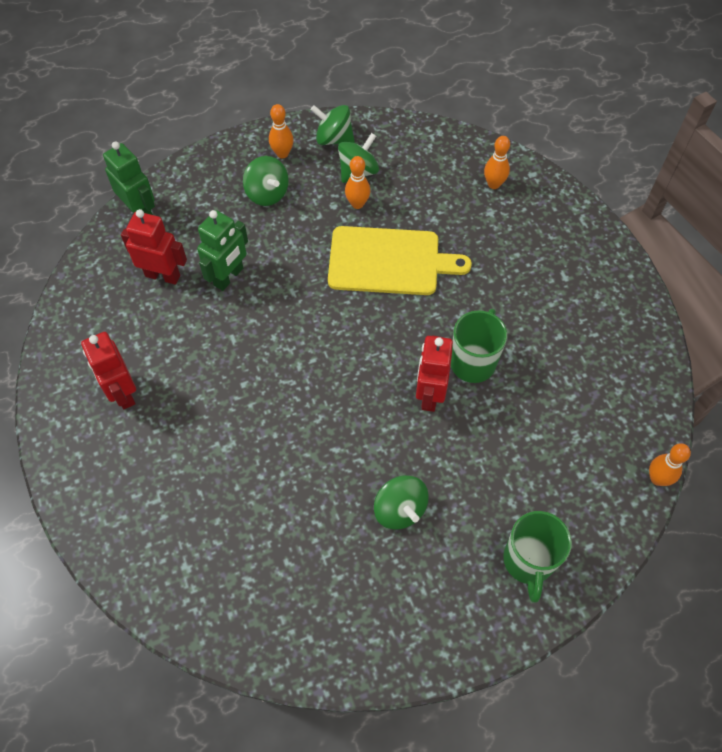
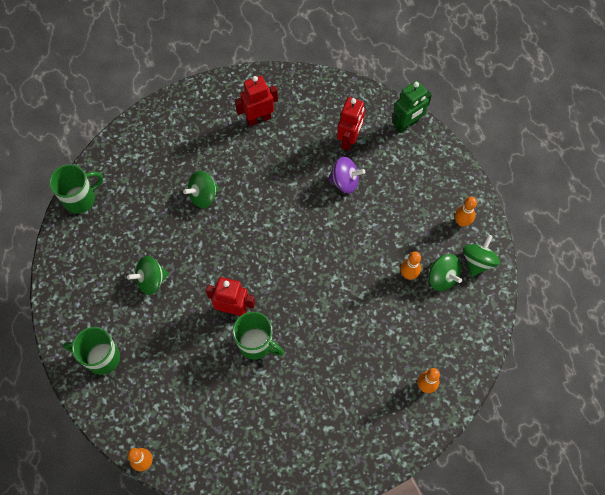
camera: 95 degrees right, 5 degrees up
green robot [197,210,248,291] -> purple spinning top [328,156,365,194]
green spinning top [243,156,289,206] -> green spinning top moved to [183,171,219,209]
yellow cutting board [328,226,472,295] -> none
none -> green mug [49,164,103,214]

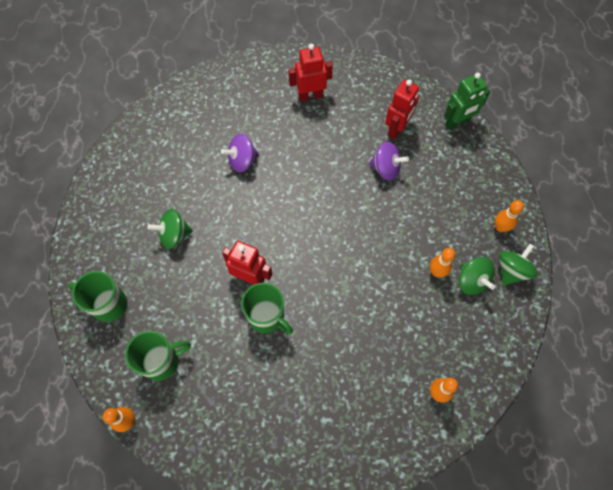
camera: 10 degrees right, 0 degrees up
green mug [49,164,103,214] -> green mug moved to [125,331,191,381]
green spinning top [183,171,219,209] -> purple spinning top [221,134,259,172]

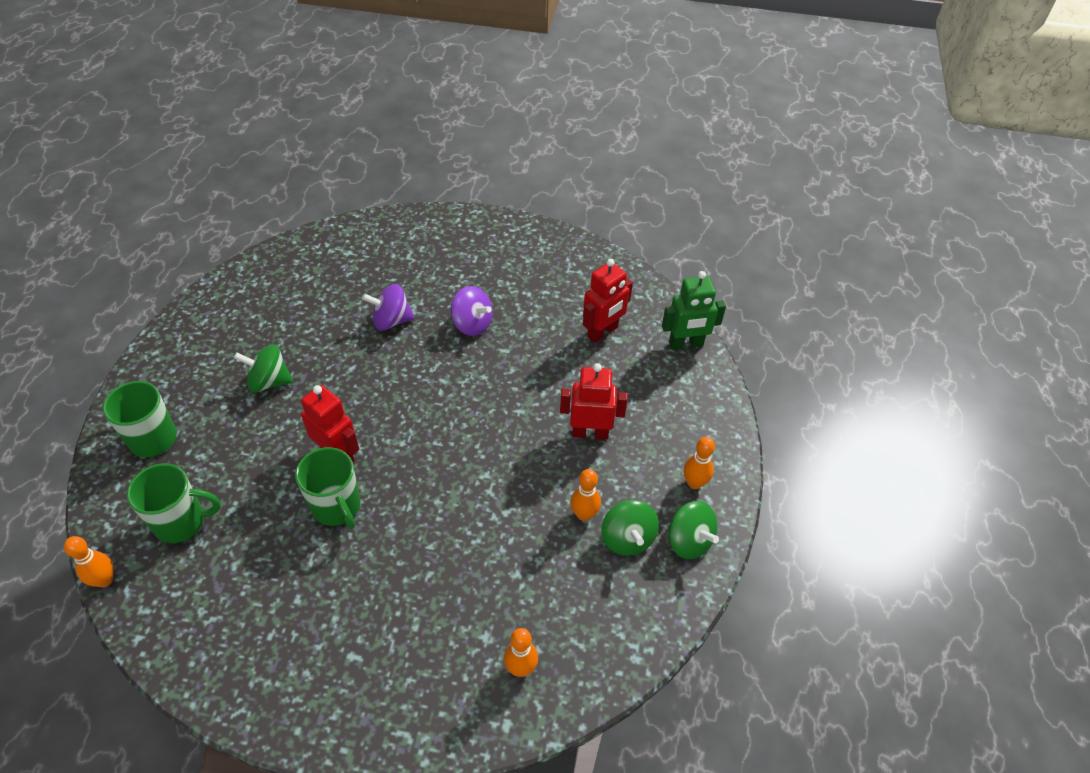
camera: 15 degrees right, 15 degrees down
red robot [288,44,333,101] -> red robot moved to [560,363,628,440]
purple spinning top [369,142,409,180] -> purple spinning top moved to [451,286,493,336]
green spinning top [499,244,537,285] -> green spinning top turned 90 degrees clockwise [669,501,719,559]

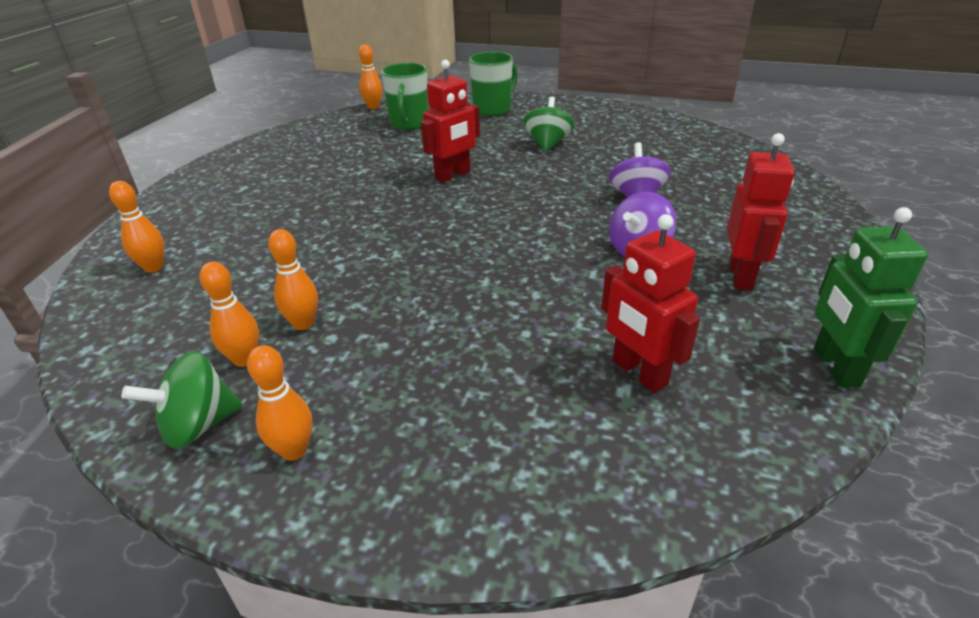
camera: 100 degrees right, 15 degrees down
green mug [295,447,360,529] -> none
red robot [560,363,628,440] -> red robot moved to [727,133,795,290]
green spinning top [601,500,659,556] -> orange bowling pin [200,261,259,367]
green robot [662,271,726,350] -> green robot moved to [814,207,928,388]

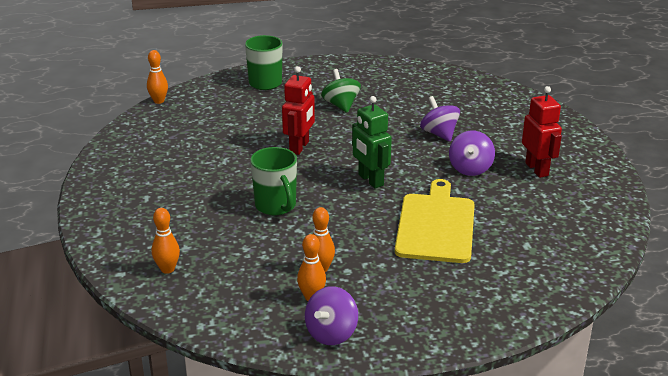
camera: 30 degrees left, 5 degrees down
green spinning top [122,351,243,449] -> purple spinning top [305,286,358,345]
orange bowling pin [247,345,312,461] -> none
green mug [381,63,429,130] -> green mug moved to [250,147,297,215]
red robot [601,214,700,393] -> none
green robot [814,207,928,388] -> green robot moved to [352,96,392,188]
none -> yellow cutting board [395,179,475,263]

